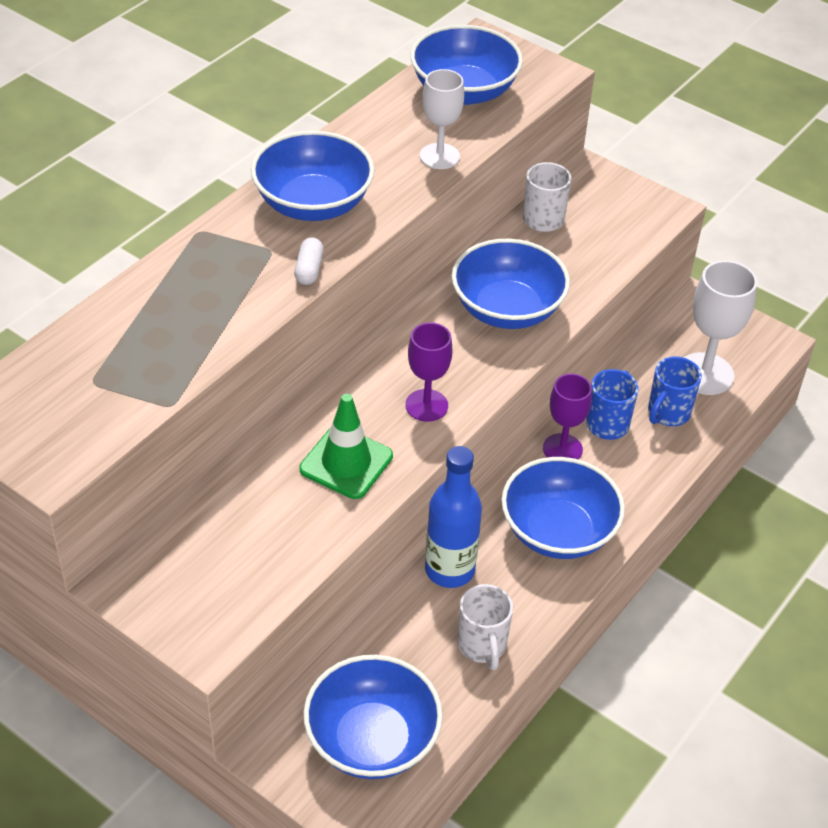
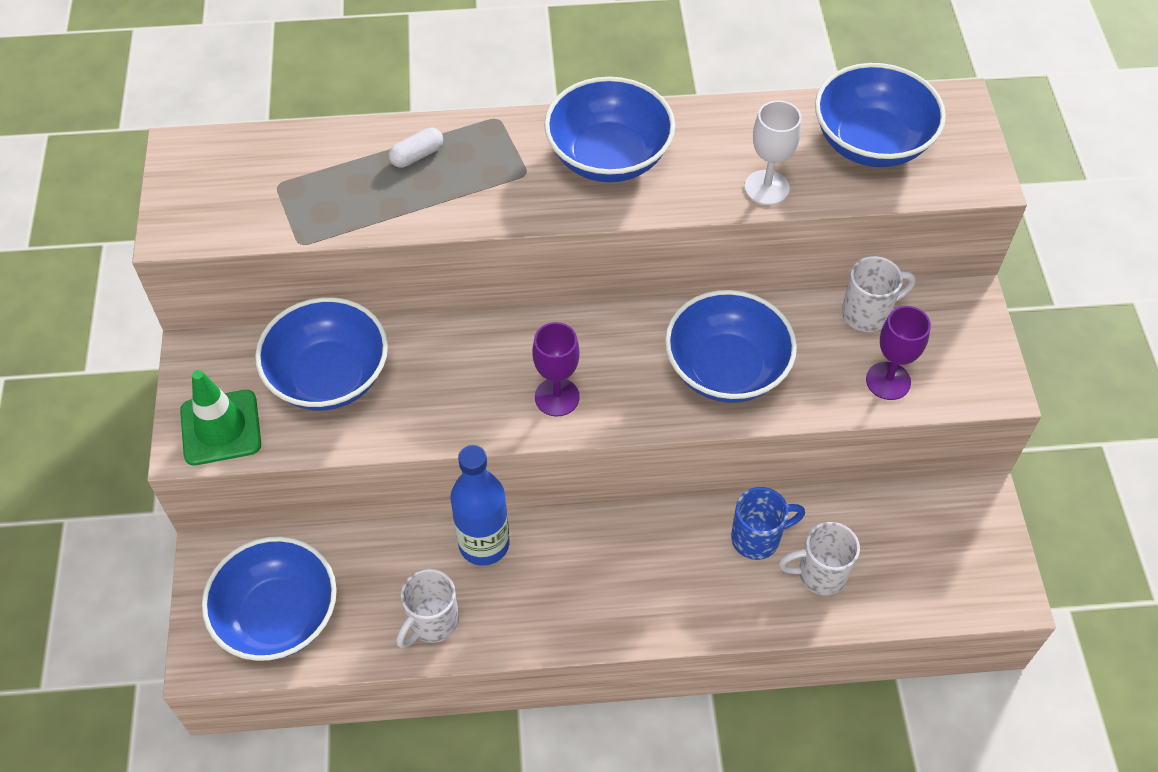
camera: 50 degrees right, 10 degrees up
white capsule [294,237,324,285] -> white capsule moved to [389,128,443,168]
green traffic cone [300,394,393,499] -> green traffic cone moved to [180,370,261,465]
blue bowl [501,457,625,559] -> blue bowl moved to [255,297,388,410]
purple goblet [543,374,592,460] -> purple goblet moved to [866,306,931,400]
blue mug [648,356,702,426] -> white mug [778,522,860,595]
white goblet [683,260,757,395] -> none

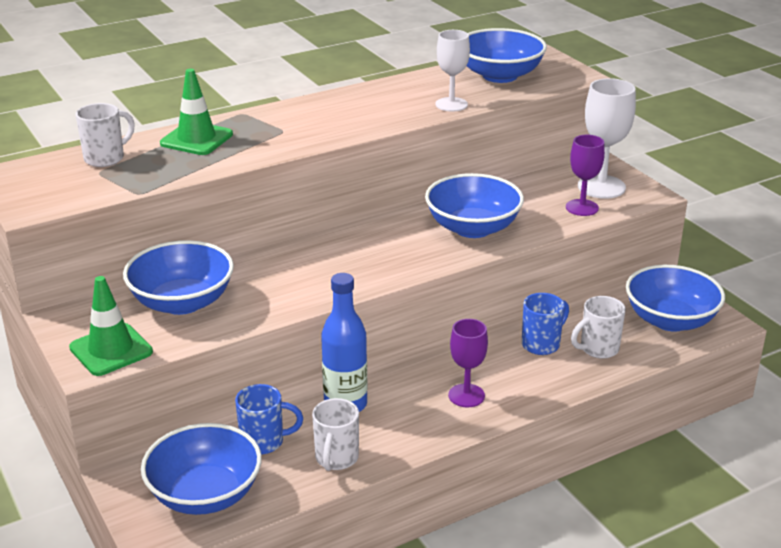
camera: 25 degrees left, 25 degrees down
white capsule [389,128,443,168] -> green traffic cone [160,69,233,155]
purple goblet [532,322,580,417] -> purple goblet moved to [448,319,488,407]
blue bowl [544,77,675,182] -> blue bowl moved to [626,265,725,332]
white mug [842,256,916,332] -> white mug moved to [76,103,135,167]
none -> blue mug [235,384,303,455]
none -> white goblet [578,78,636,199]

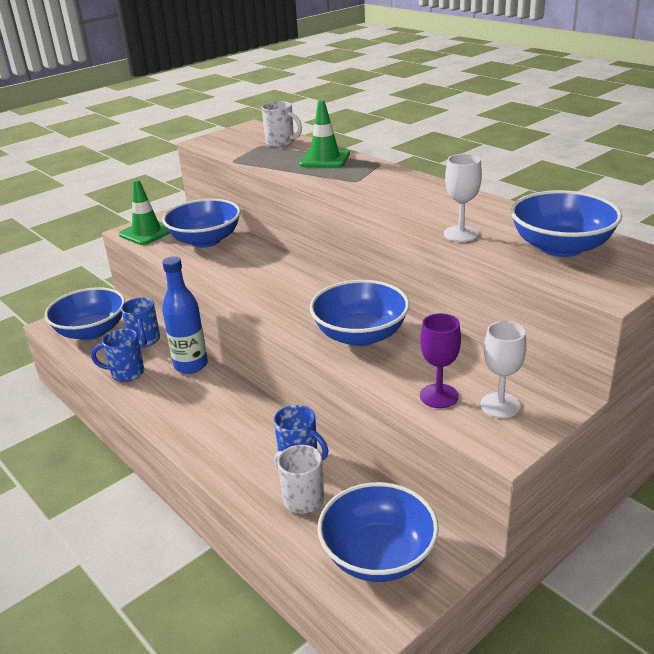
camera: 80 degrees right, 0 degrees up
white mug [312,398,359,471] -> blue mug [91,329,144,382]
purple goblet [448,319,488,407] -> none
white goblet [578,78,636,199] -> white goblet [480,321,526,418], size x0.67

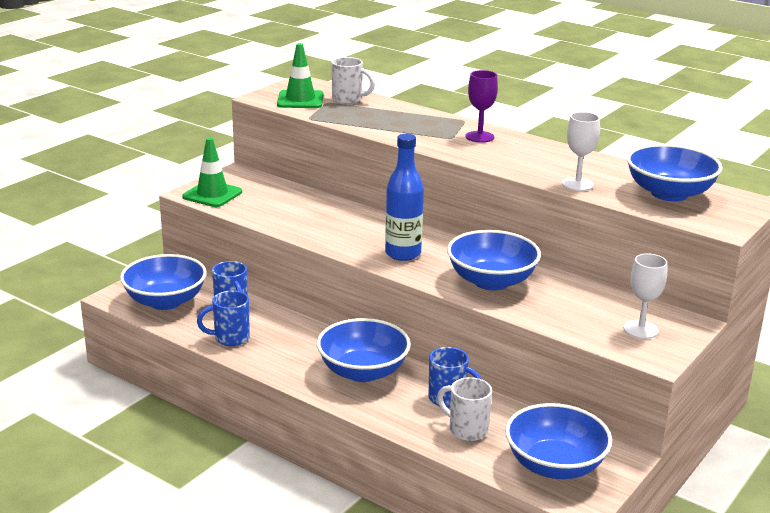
camera: 15 degrees left, 5 degrees down
blue bowl [162,199,241,248] -> blue bowl moved to [317,318,411,382]
blue bottle [162,256,208,374] -> blue bottle moved to [385,134,424,261]
green traffic cone [299,100,350,168] -> green traffic cone moved to [277,43,323,108]
purple goblet [420,313,461,408] -> purple goblet moved to [466,70,498,143]

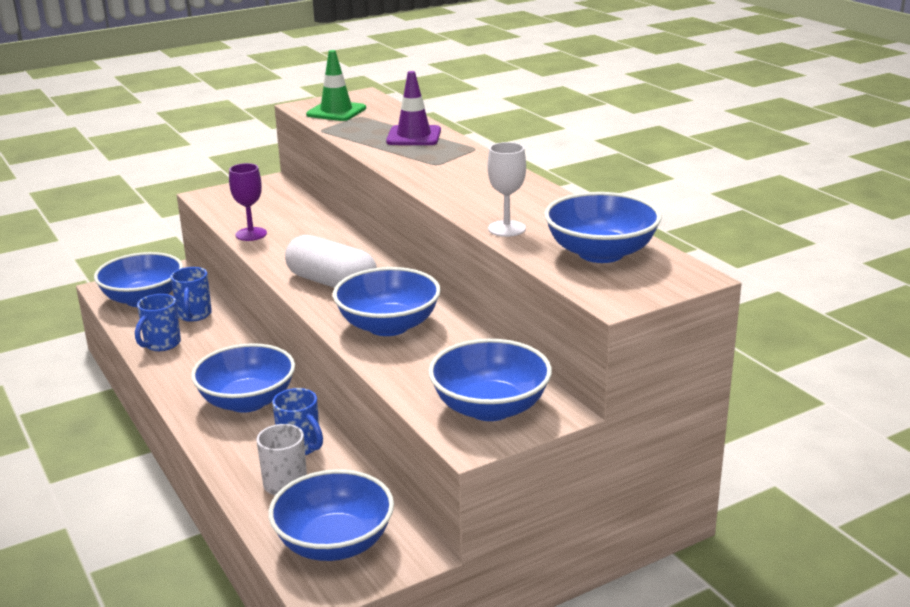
camera: 25 degrees right, 0 degrees up
green traffic cone [182,138,242,207] -> none
blue mug [197,291,250,346] -> blue mug turned 75 degrees counterclockwise [135,294,181,351]
white mug [331,57,375,104] -> none
blue bottle [385,134,424,261] -> white capsule [285,235,377,288]
purple goblet [466,70,498,143] -> purple goblet moved to [229,163,267,241]
white goblet [624,253,667,339] -> blue bowl [428,339,552,421]
none -> purple traffic cone [386,71,441,145]

